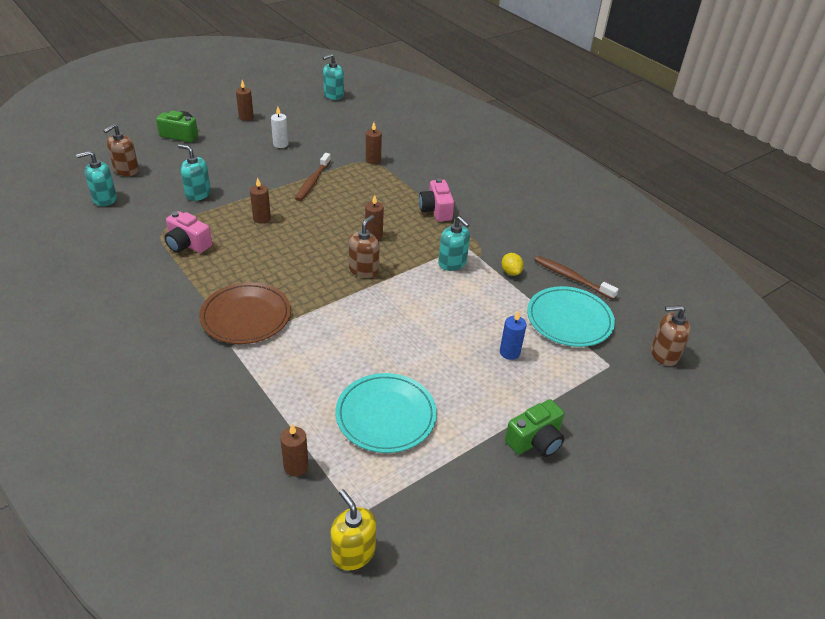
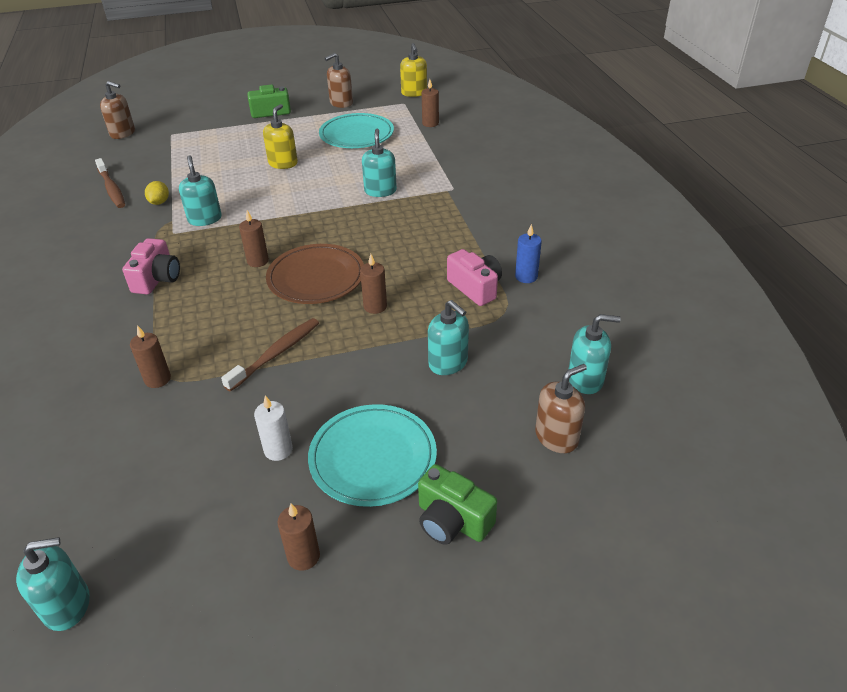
camera: 155 degrees left, 0 degrees up
brown plate [199,282,291,344] -> brown plate moved to [266,244,364,304]
brown soap dispenser [349,215,380,278] -> brown soap dispenser moved to [325,53,353,108]
blue candle [500,310,527,360] -> blue candle moved to [515,224,542,283]
turquoise plate [527,286,615,347] -> turquoise plate moved to [308,404,437,507]
none -> yellow soap dispenser [263,104,298,169]
none -> turquoise soap dispenser [362,129,397,197]

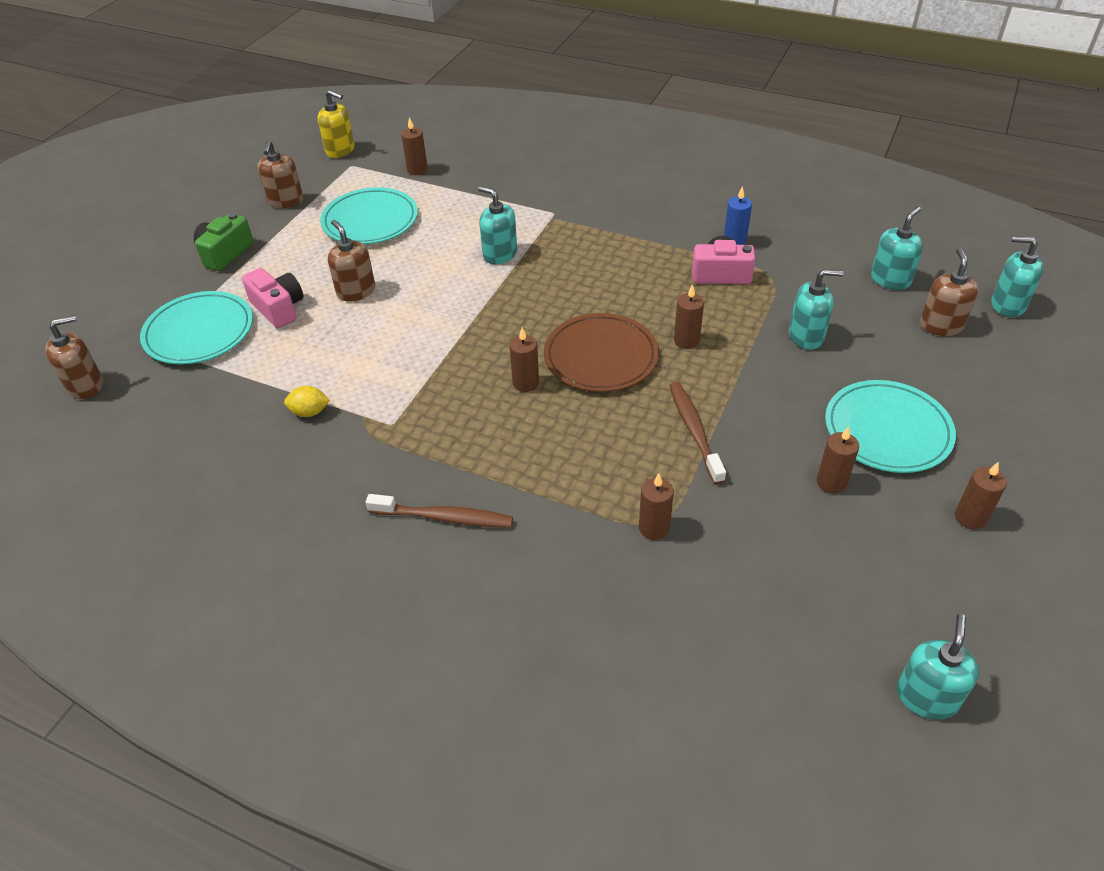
camera: 50 degrees left, 5 degrees up
brown toothbrush [95,158,125,208] -> brown toothbrush moved to [366,494,513,528]
pink camera [122,238,180,294] -> pink camera moved to [242,268,303,328]
yellow lemon [145,181,169,205] -> yellow lemon turned 45 degrees counterclockwise [284,386,330,417]
turquoise soap dispenser [179,156,222,226] -> turquoise soap dispenser moved to [991,236,1044,317]
white candle [254,395,293,461] -> brown candle [817,426,859,494]
yellow soap dispenser [263,104,298,169] -> brown soap dispenser [328,220,375,302]
green camera [418,464,497,545] -> none
none -> turquoise plate [140,291,253,365]

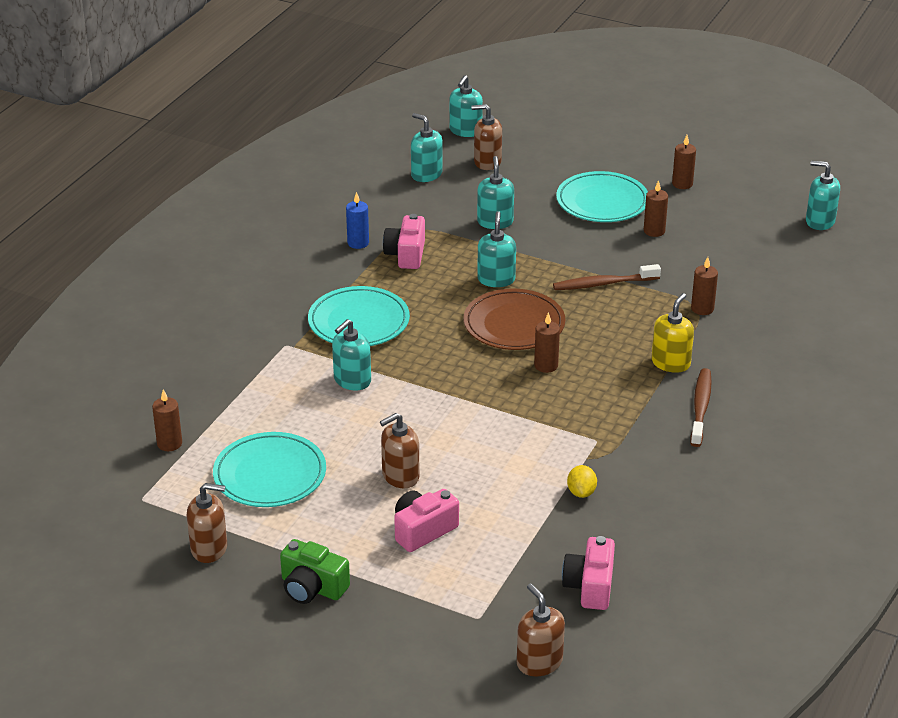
camera: 90 degrees left, 10 degrees down
turquoise plate [140,291,253,365] -> turquoise plate moved to [308,286,410,346]
yellow soap dispenser [318,90,355,158] -> yellow soap dispenser moved to [652,293,694,373]
brown candle [674,284,704,349] -> turquoise soap dispenser [477,211,516,287]
none -> pink camera [562,536,615,610]

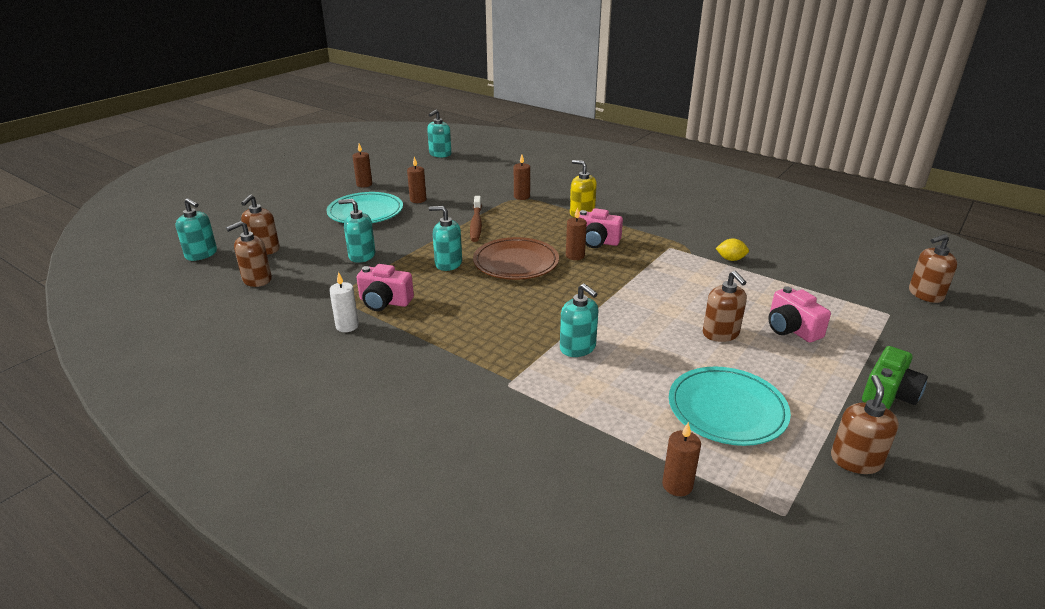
camera: 80 degrees left, 5 degrees down
turquoise plate [308,286,410,346] -> none
blue candle [346,192,369,249] -> white candle [329,272,359,332]
turquoise soap dispenser [411,113,443,182] -> brown soap dispenser [226,221,272,287]
pink camera [562,536,615,610] -> pink camera moved to [579,208,623,248]
brown toothbrush [690,368,712,447] -> none

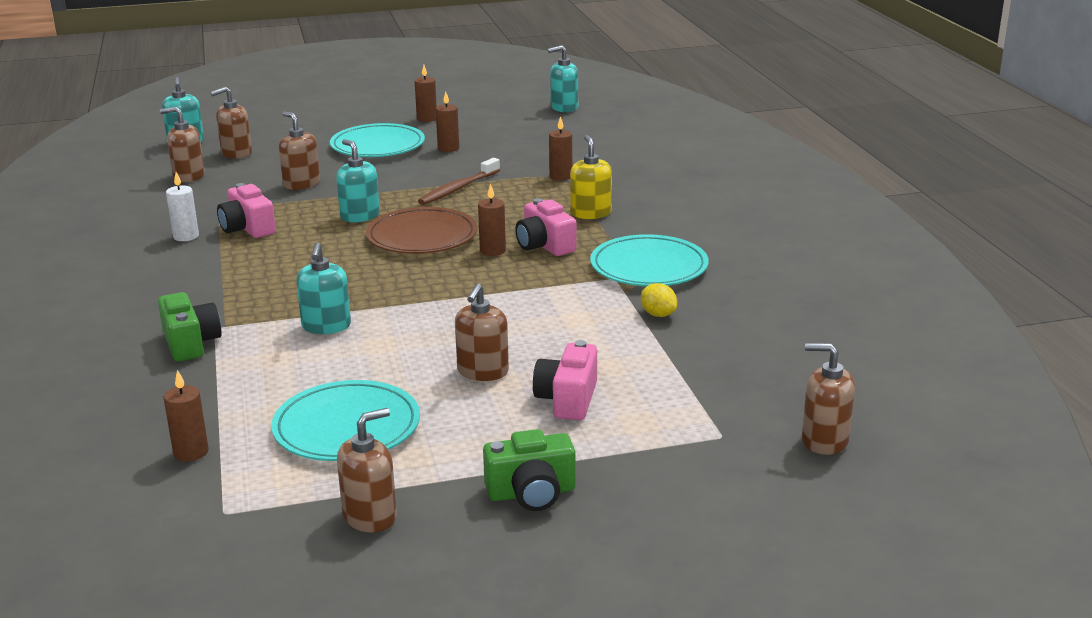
camera: 40 degrees right, 5 degrees down
turquoise soap dispenser [338,199,375,263] -> brown soap dispenser [279,111,320,190]
none -> green camera [158,292,222,362]
none -> turquoise plate [590,234,709,286]

